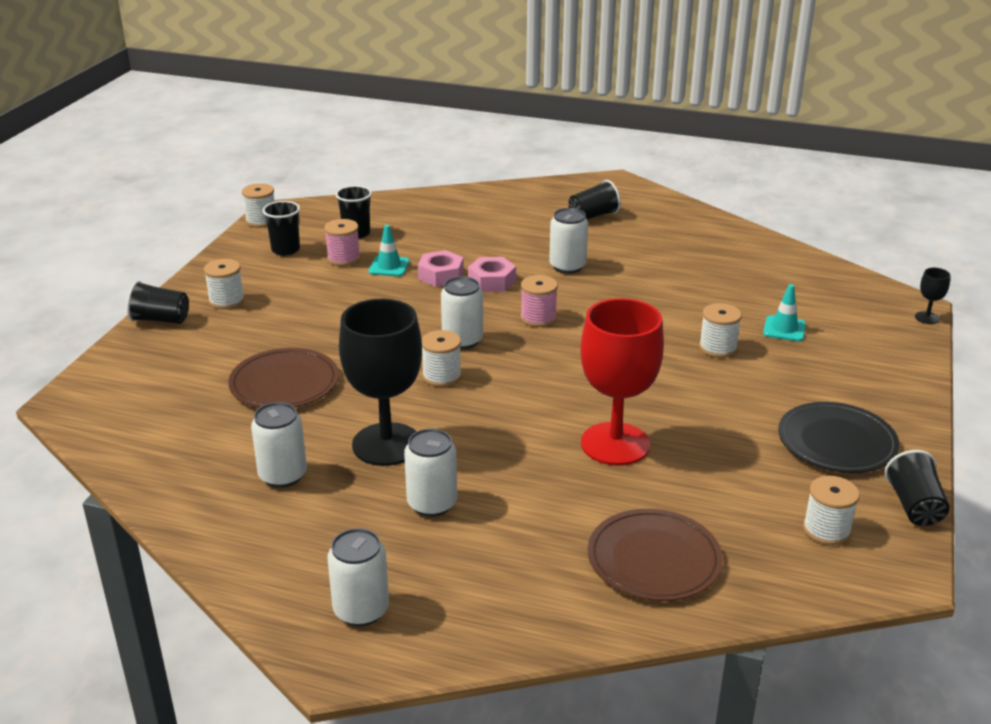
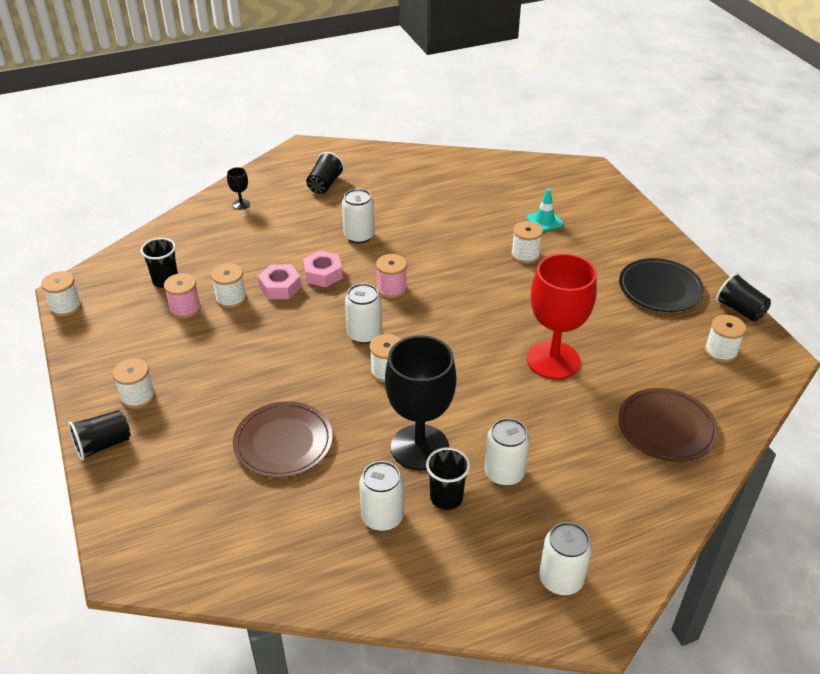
camera: 40 degrees left, 10 degrees up
black cup [262,201,300,256] -> black cup moved to [426,447,470,510]
turquoise traffic cone [368,225,410,276] -> white spool [211,263,247,308]
black goblet [915,268,951,324] -> black goblet moved to [227,167,250,210]

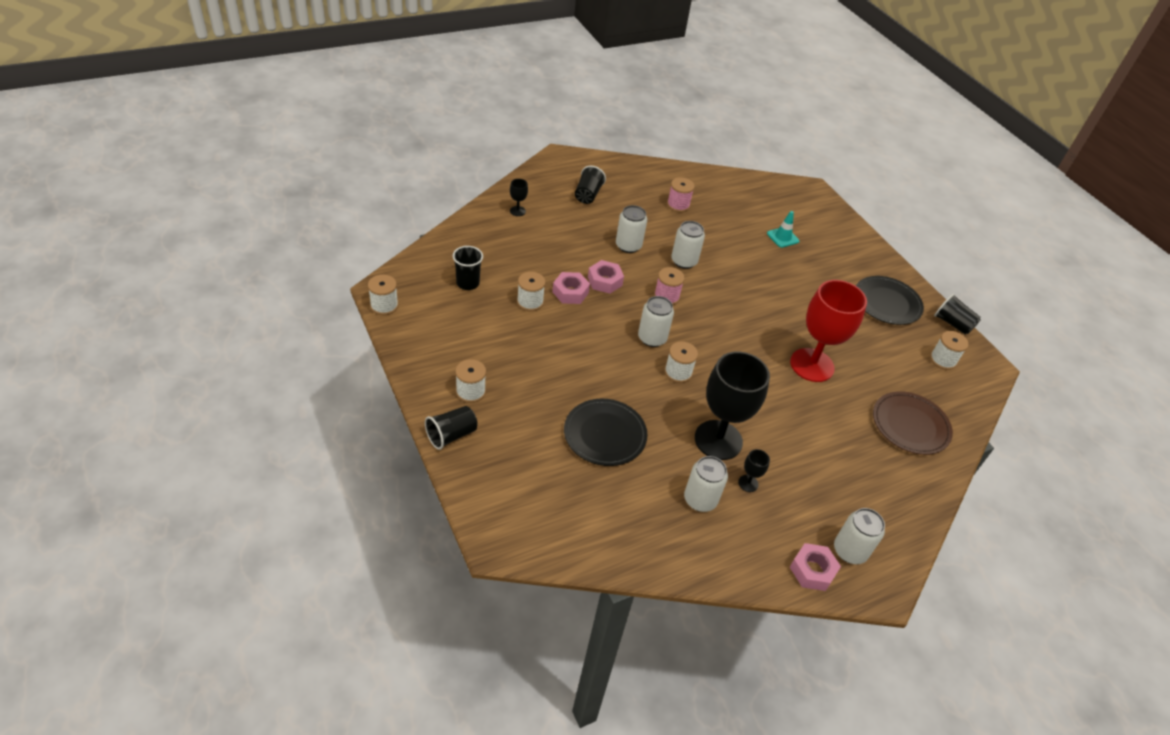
camera: 10 degrees left, 5 degrees up
pink spool [164,273,201,319] -> pink spool moved to [667,177,695,212]
brown plate [233,401,333,478] -> black plate [564,399,648,466]
black cup [426,447,470,510] -> black goblet [738,449,770,492]
white can [485,418,530,486] -> white can moved to [671,221,705,269]
white spool [511,221,543,264] -> none
none -> pink nut [790,543,841,591]

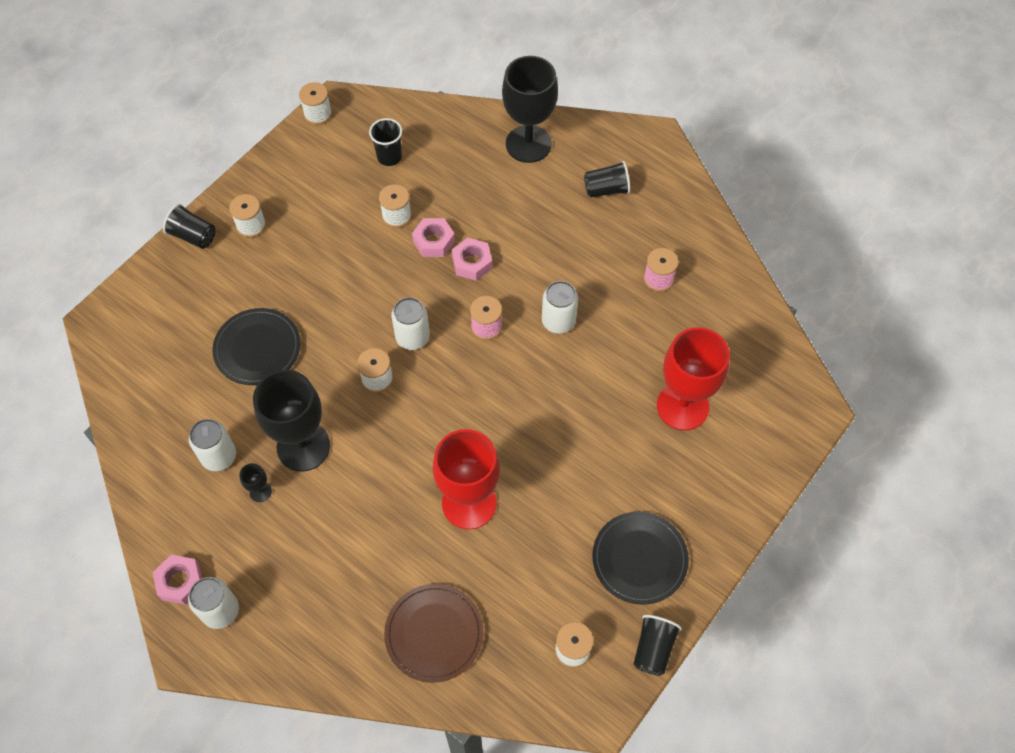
camera: 70 degrees right, 15 degrees up
black goblet [510,179,528,216] -> black goblet [502,56,558,163], size x2.48
white can [616,205,647,253] -> none
turquoise traffic cone [767,211,799,248] -> red goblet [657,327,730,430]

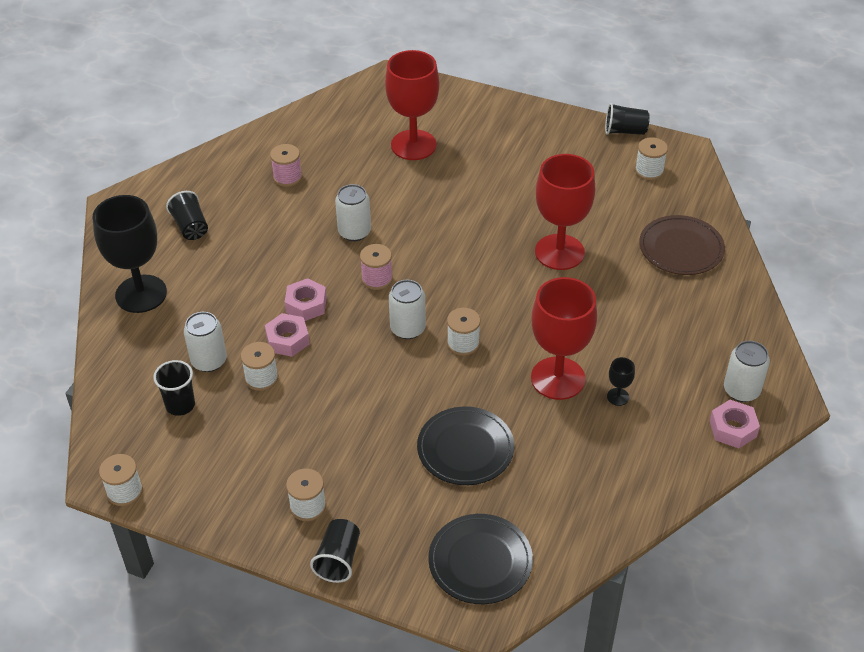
camera: 105 degrees left, 15 degrees down
white can [189,419,236,471] -> white can moved to [184,312,227,372]
black goblet [253,370,330,472] -> red goblet [531,277,597,400]
black plate [592,512,689,604] -> black plate moved to [428,514,533,604]

